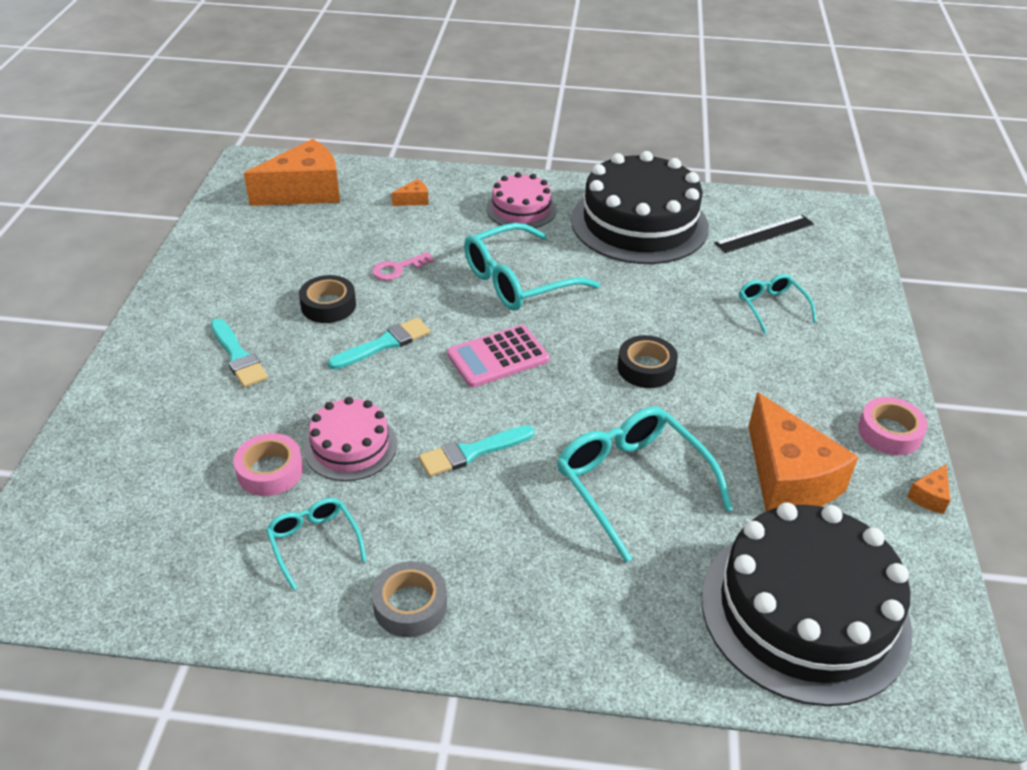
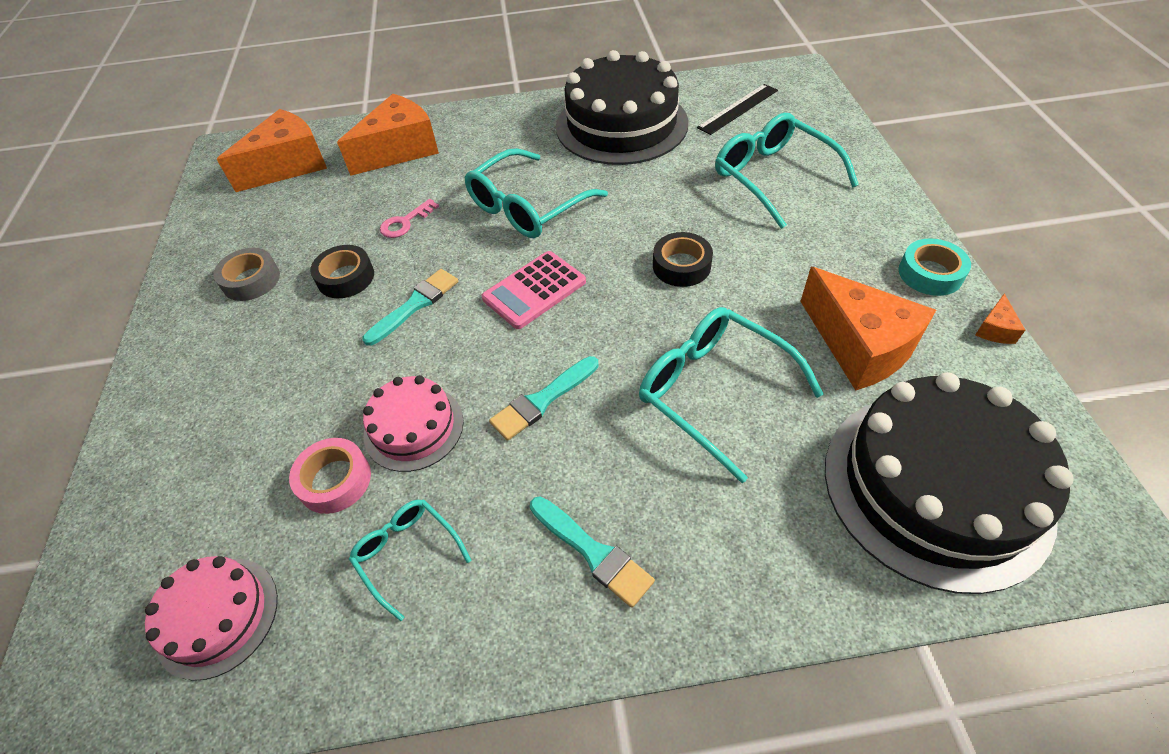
camera: 10 degrees left, 10 degrees up
turquoise brush [211,319,268,388] -> turquoise brush moved to [530,497,655,608]
grey tape [372,561,447,637] -> grey tape moved to [213,248,280,301]
orange cheese [391,179,429,206] -> orange cheese [337,94,439,176], size x2.46
pink cake [486,172,556,228] -> pink cake moved to [145,556,278,681]
turquoise glasses [739,274,817,334] -> turquoise glasses [715,113,859,229], size x1.81
pink tape [858,397,928,455] -> turquoise tape [899,238,971,296]

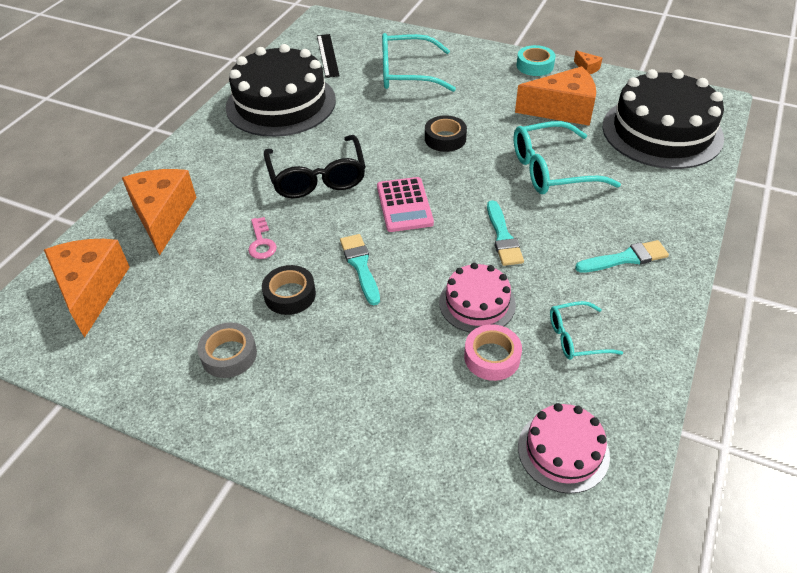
camera: 60 degrees left, 5 degrees down
turquoise glasses [464,148,608,238] -> black glasses [264,135,366,198]

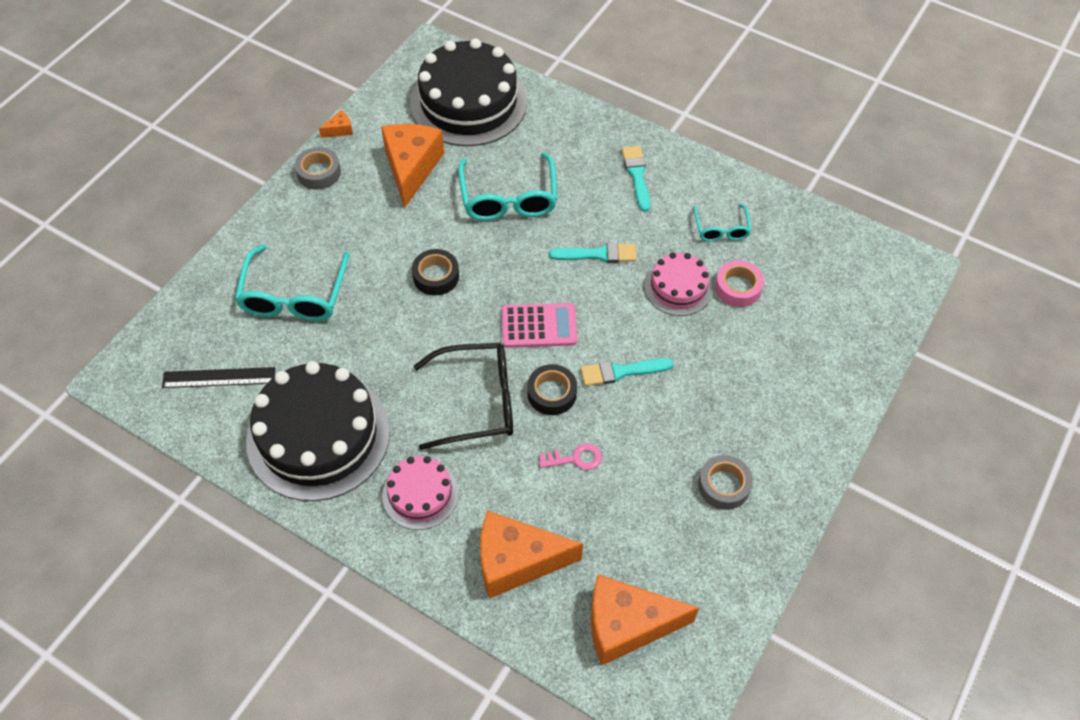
camera: 85 degrees left, 10 degrees up
black tape [262,265,316,315] -> black tape moved to [527,364,577,415]
turquoise tape [516,45,555,76] -> grey tape [295,147,341,190]
pink cake [518,403,610,494] -> pink cake moved to [382,456,459,530]

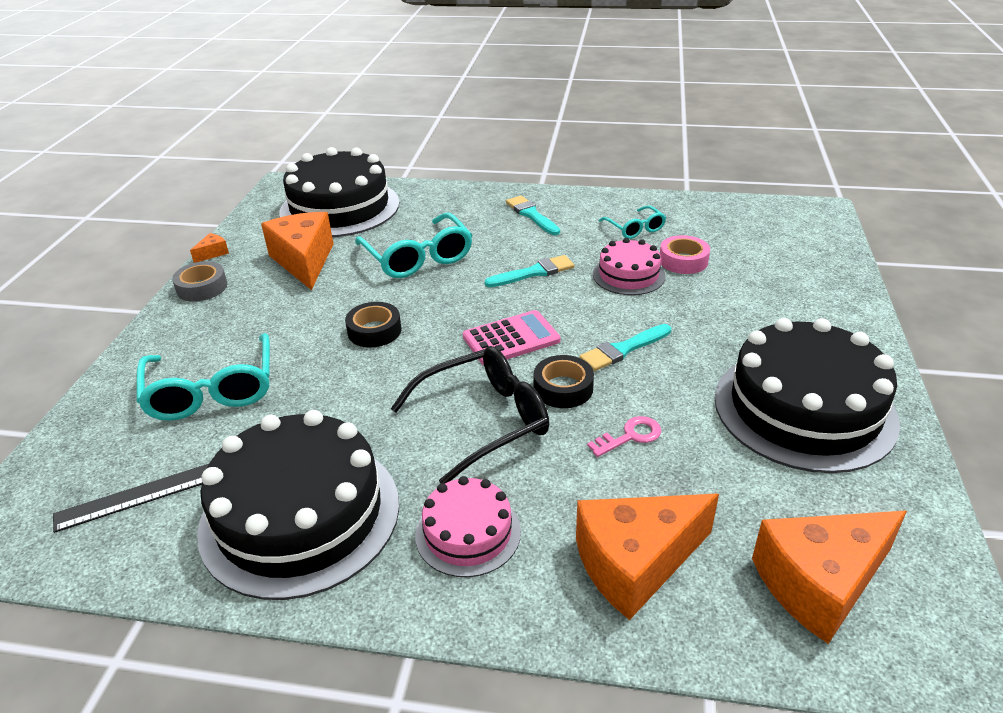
camera: 20 degrees left, 20 degrees down
grey tape [698,455,753,510] -> black cake [715,318,900,473]

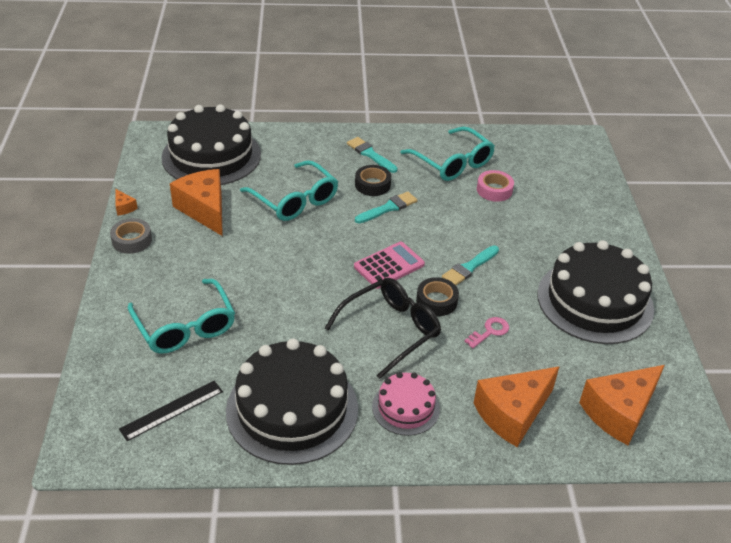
camera: 15 degrees left, 5 degrees up
orange cheese [190,233,229,263] -> orange cheese turned 120 degrees clockwise [116,189,138,216]
black tape [345,302,401,347] -> black tape moved to [355,165,391,196]
pink cake [593,238,665,295] -> none
turquoise glasses [599,205,666,239] -> turquoise glasses [400,127,495,181], size x1.81

